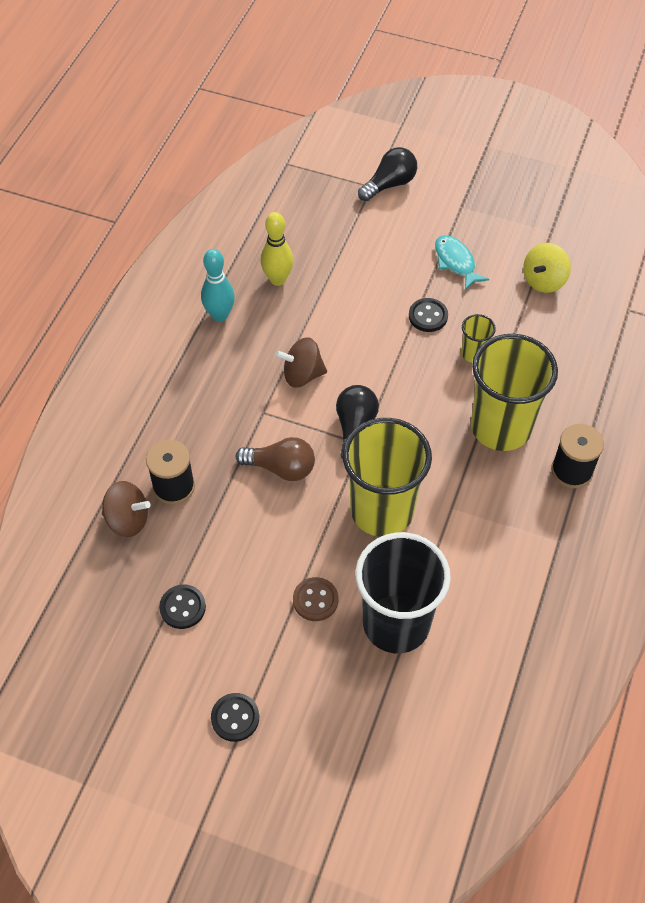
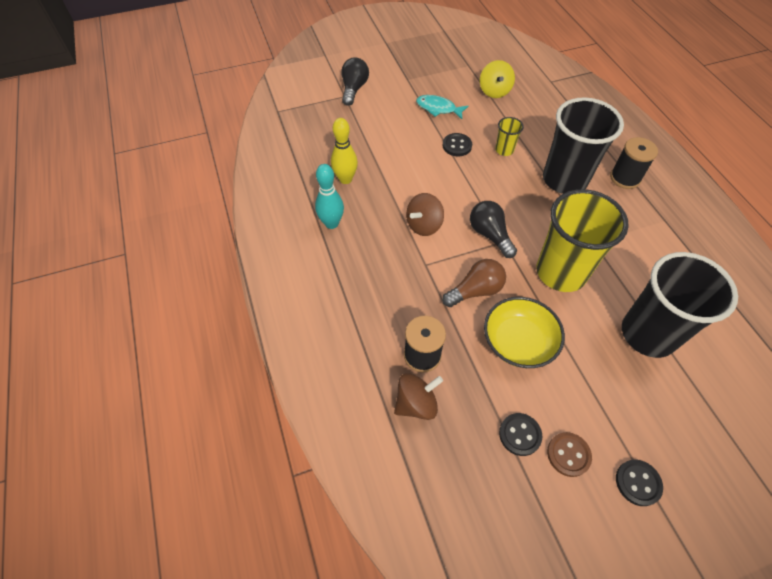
camera: 40 degrees left, 0 degrees up
brown button [293,577,338,621] -> brown button moved to [547,432,592,477]
yellow cup [471,334,558,451] -> black cup [543,97,624,194]
none -> yellow bowl [484,297,565,368]

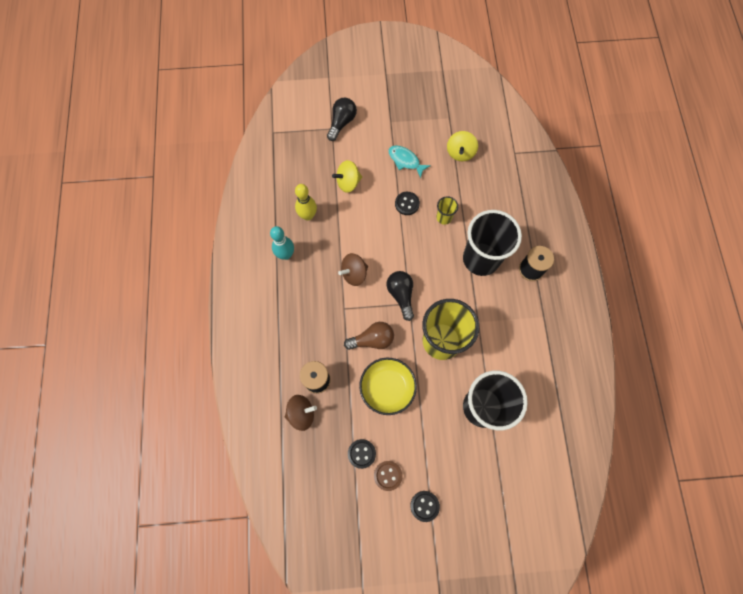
camera: 15 degrees right, 15 degrees up
none -> yellow spinning top [332,160,362,193]

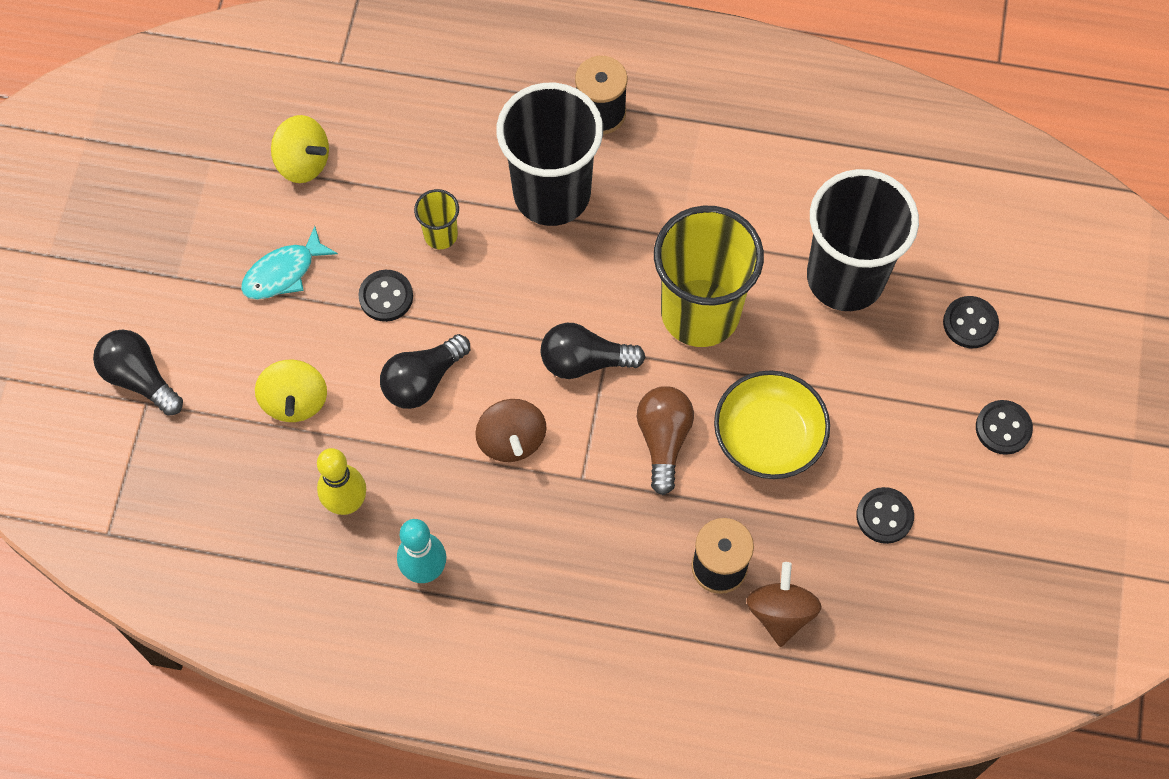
camera: 75 degrees left, 5 degrees down
brown button [374,461,403,491] -> none
none -> black light bulb [380,334,470,409]
none -> black button [943,296,999,348]

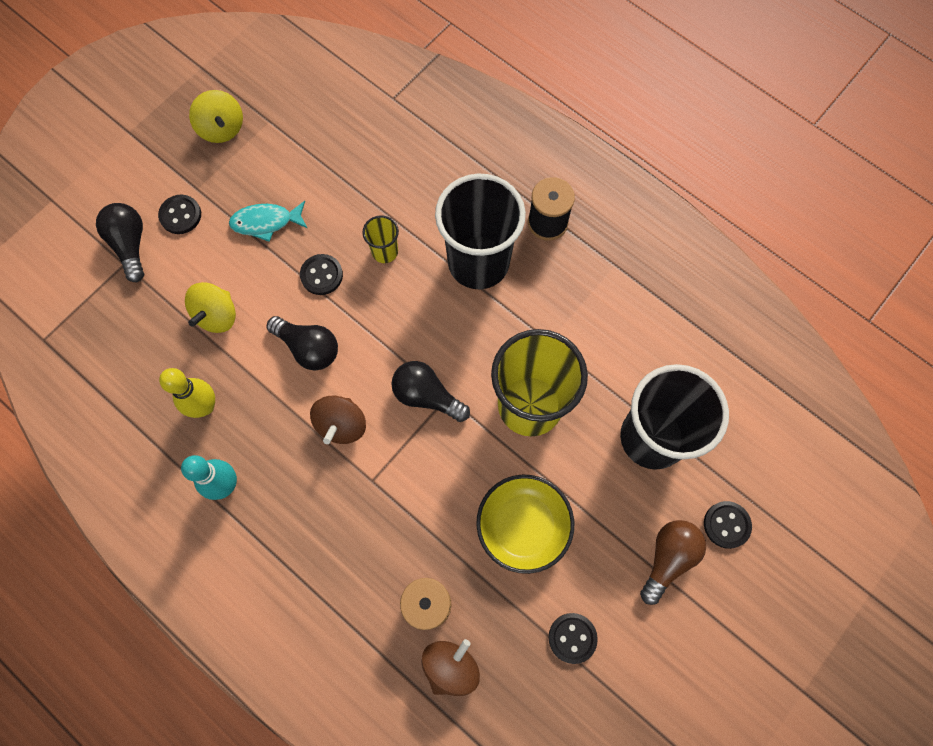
camera: 30 degrees right, 5 degrees up
yellow spinning top [271,115,329,183] -> yellow spinning top moved to [189,90,243,143]
black light bulb [380,334,470,409] -> black light bulb turned 135 degrees counterclockwise [267,316,338,370]
brown light bulb [637,386,694,495] -> brown light bulb moved to [640,520,706,605]
black button [976,400,1033,455] -> black button moved to [158,195,201,234]

